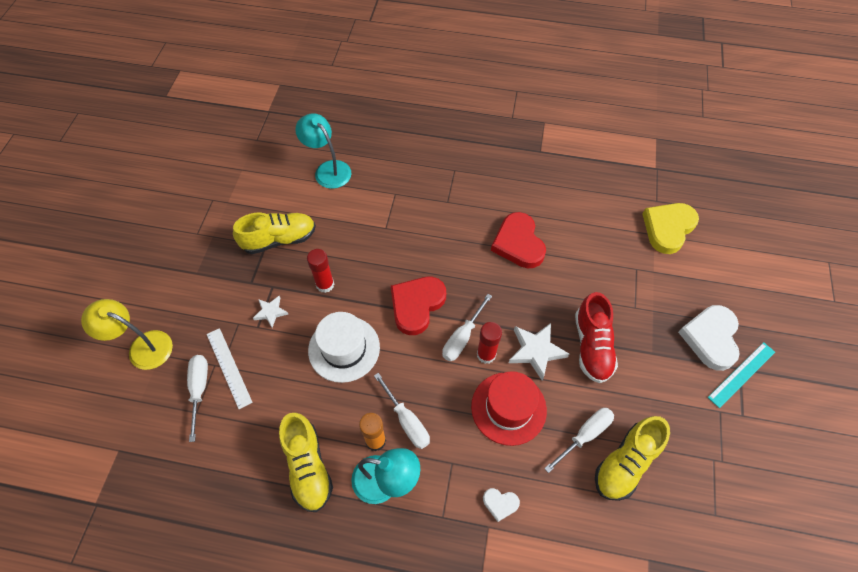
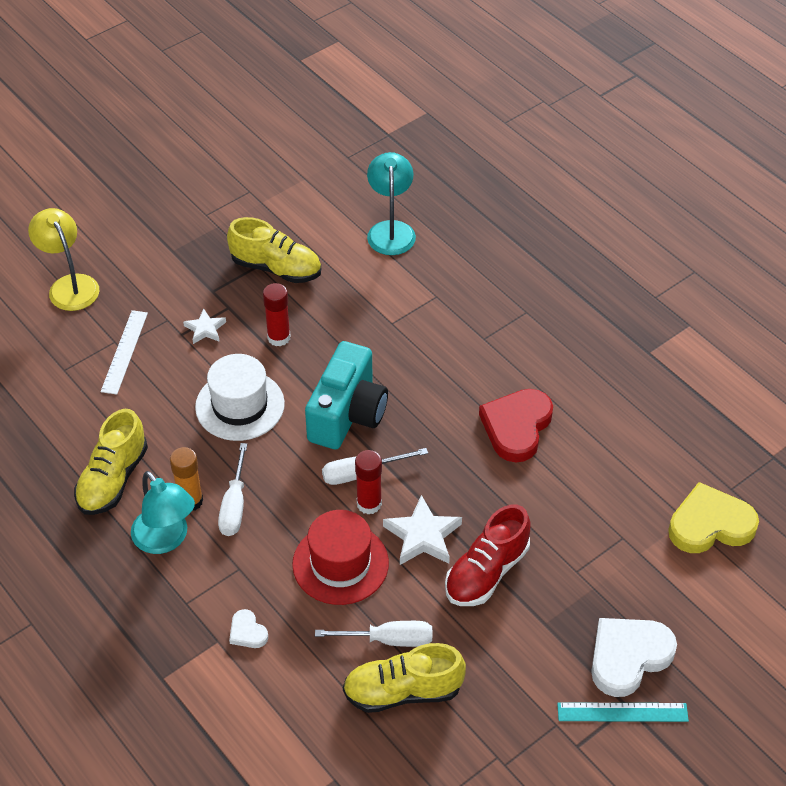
camera: 40 degrees right, 10 degrees down
white screwdriver [187,355,208,442] -> none
red heart [391,277,446,335] -> turquoise camera [305,341,388,449]

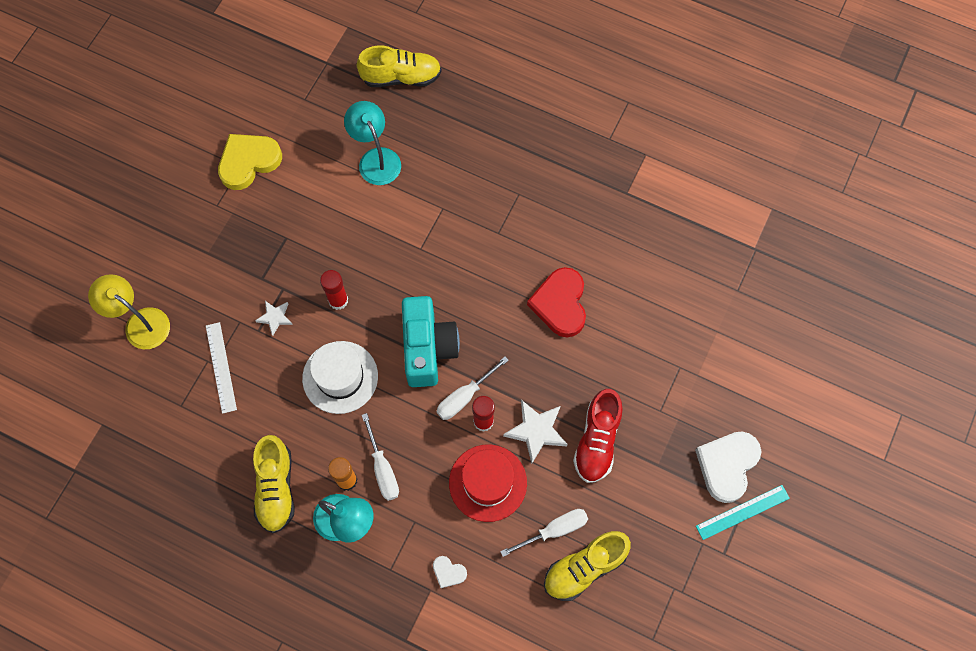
camera: 25 degrees left, 20 degrees up
yellow shoe [227,217,321,283] -> yellow shoe moved to [357,46,441,87]
yellow heart [668,482,759,553] -> yellow heart moved to [218,134,282,190]

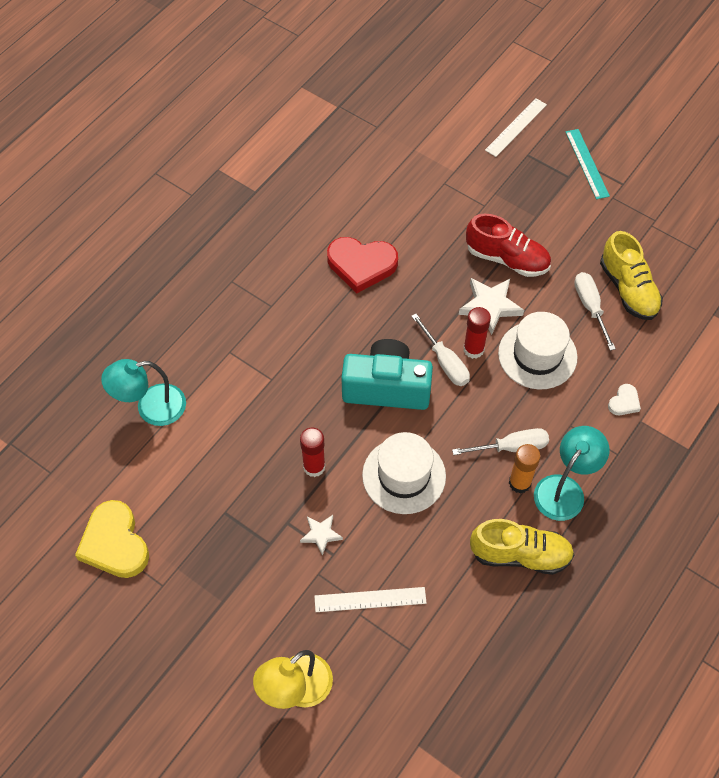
camera: 80 degrees left, 10 degrees down
yellow shoe [357,46,441,87] -> none
red hat [449,444,527,522] -> white hat [498,312,578,389]
white heart [695,431,762,503] -> none
none -> white ruler [485,98,547,157]

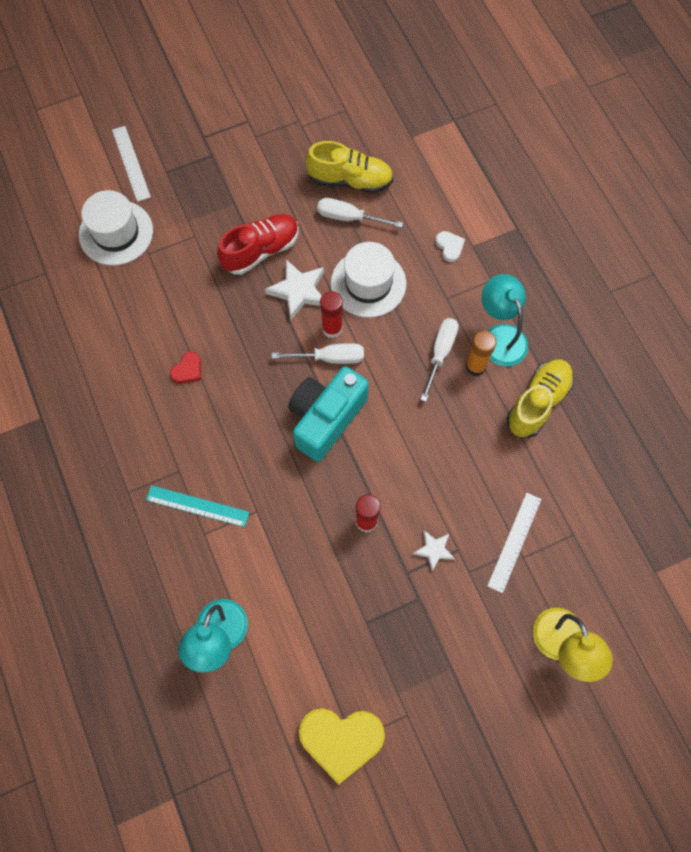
camera: 60 degrees left, 10 degrees up
red heart [327,237,398,293] -> red heart [170,352,201,383], size x0.48
white hat [362,432,446,514] -> white hat moved to [79,190,153,266]
turquoise ruler [566,129,610,199] -> turquoise ruler moved to [146,485,249,527]

